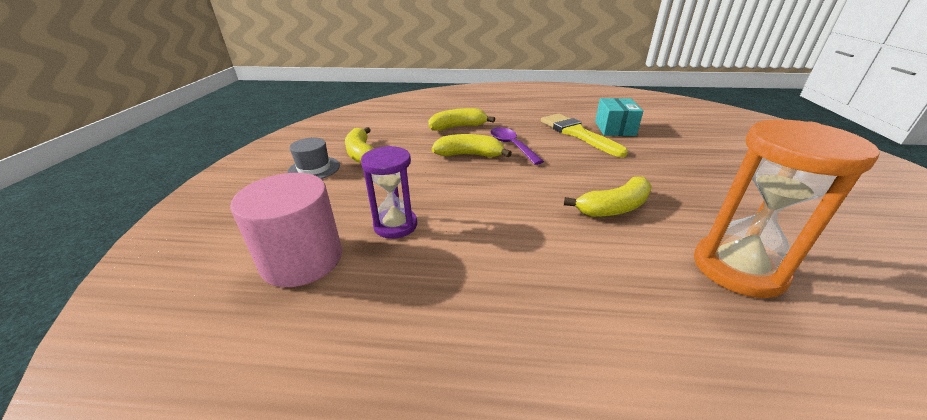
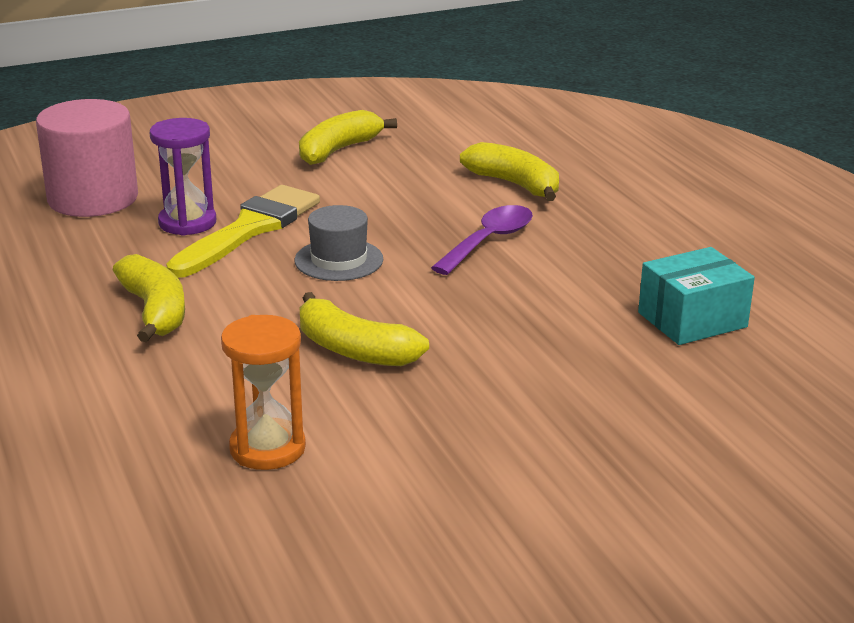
camera: 60 degrees right, 5 degrees down
grey hat [287,138,340,179] -> grey hat moved to [295,205,383,281]
yellow banana [432,134,512,157] -> yellow banana moved to [113,254,185,342]
yellow brush [541,114,628,157] -> yellow brush moved to [166,185,320,278]
orange hourglass [694,120,880,298] -> orange hourglass [221,315,306,470], size x0.64

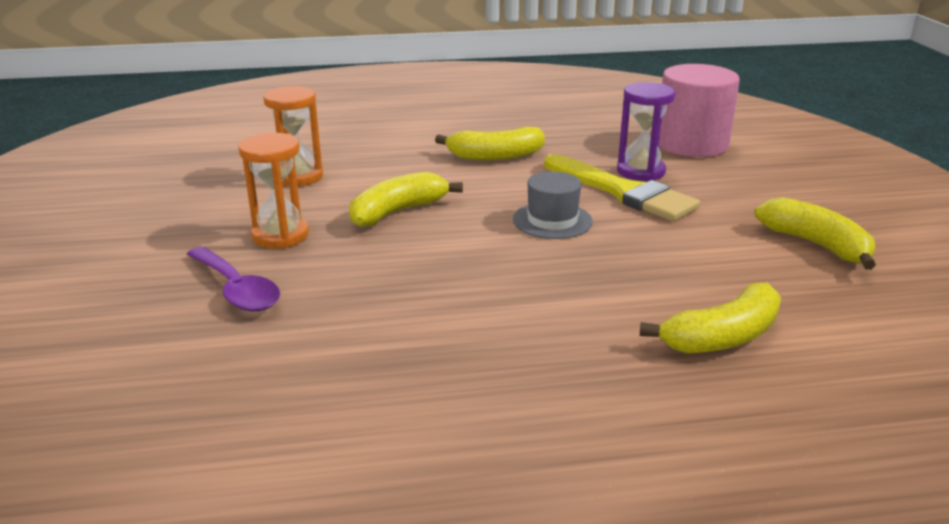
camera: 105 degrees right, 0 degrees up
purple spoon [431,205,533,275] -> purple spoon moved to [187,247,280,311]
turquoise box [638,247,755,345] -> none
none -> orange hourglass [238,133,309,248]

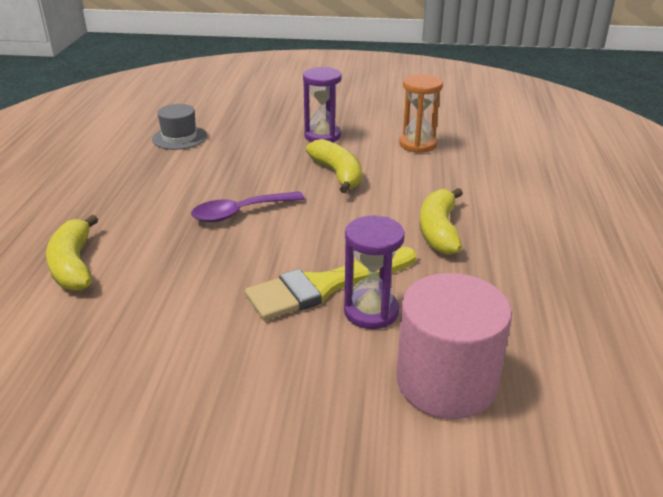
camera: 105 degrees right, 5 degrees up
purple spoon [187,247,280,311] -> purple spoon moved to [191,191,305,222]
orange hourglass [238,133,309,248] -> purple hourglass [303,67,342,143]
grey hat [513,171,593,239] -> grey hat moved to [152,104,207,150]
yellow banana [754,197,876,270] -> none

